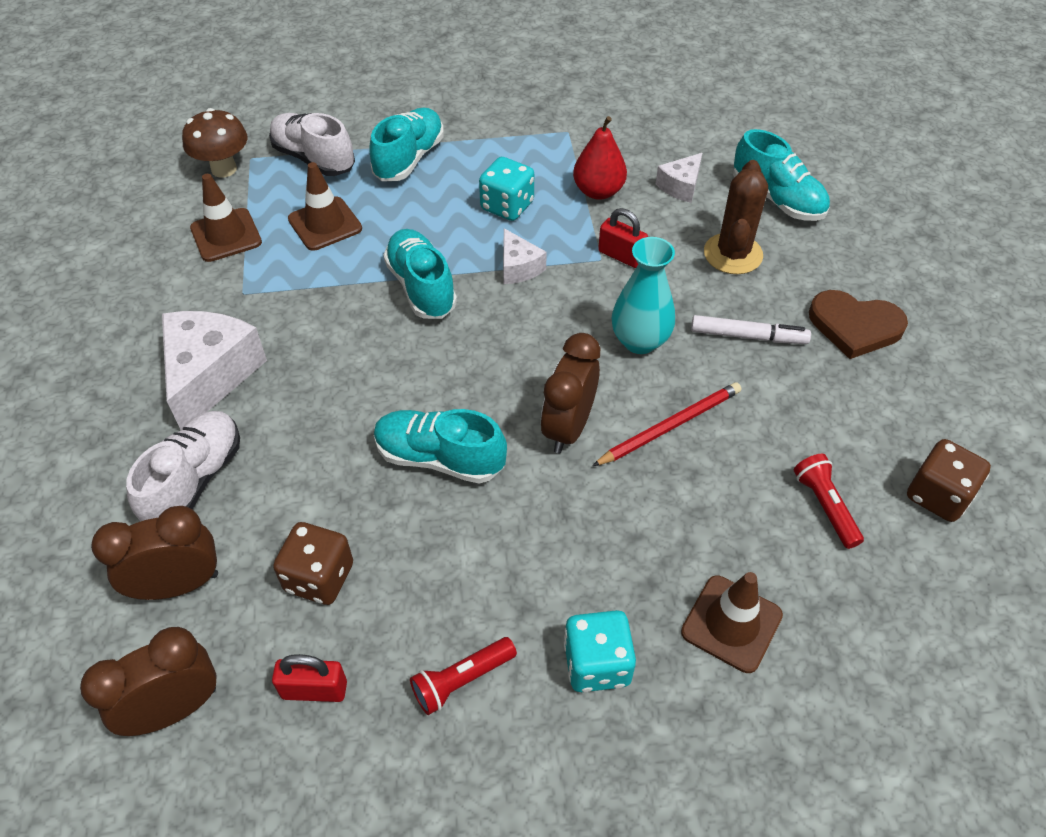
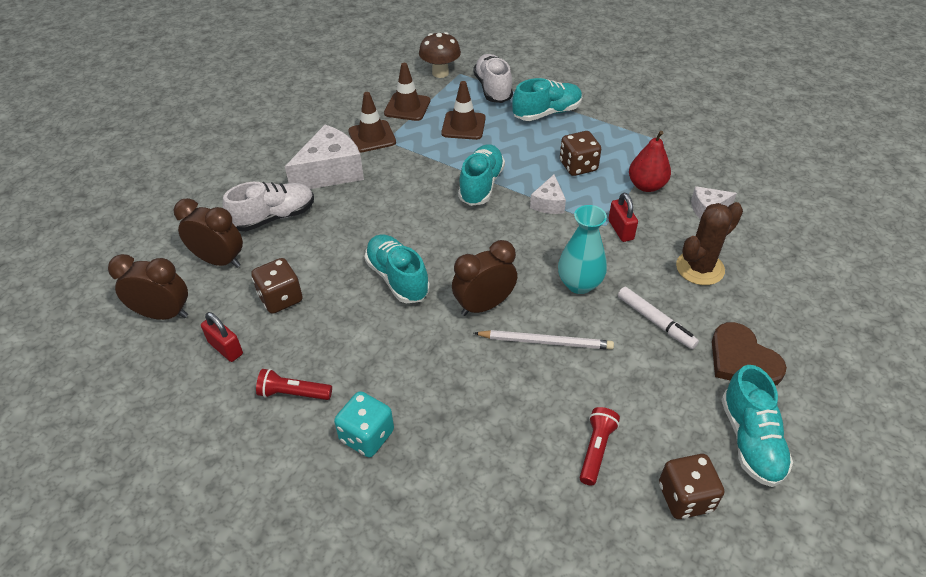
camera: 40 degrees right, 5 degrees down
turquoise dice [479,157,534,221] -> brown dice [560,131,601,176]
red pencil [592,382,741,466] -> white pencil [474,330,614,350]
brown traffic cone [681,572,783,673] -> brown traffic cone moved to [348,92,396,153]
turquoise shoe [733,129,830,221] -> turquoise shoe moved to [721,365,793,487]

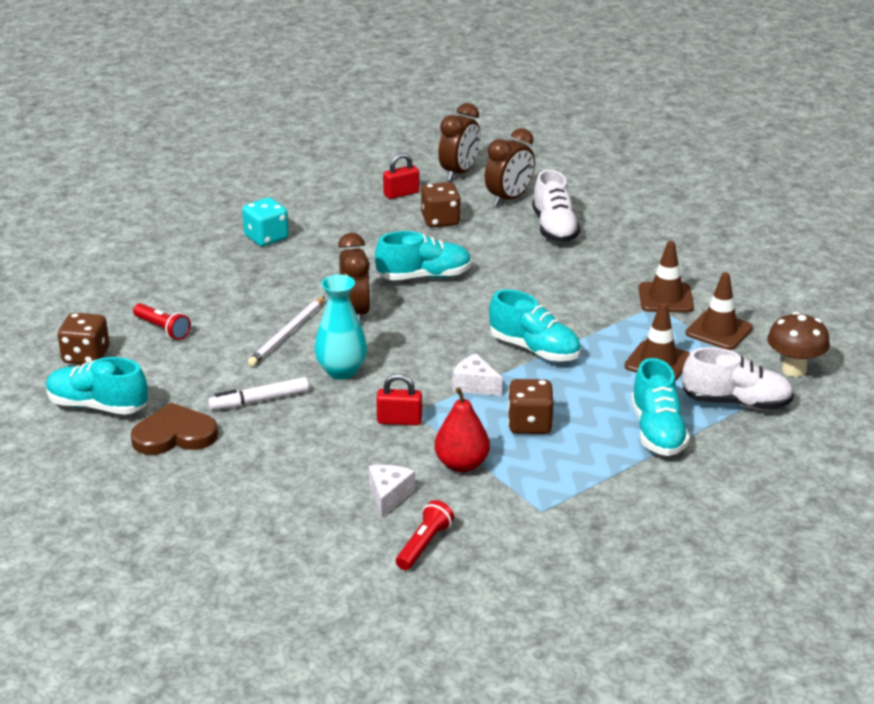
camera: 110 degrees right, 15 degrees down
red flashlight [256,369,332,400] -> red flashlight moved to [396,500,454,570]
white cheese [285,125,364,189] -> none
brown cactus [676,202,743,285] -> none

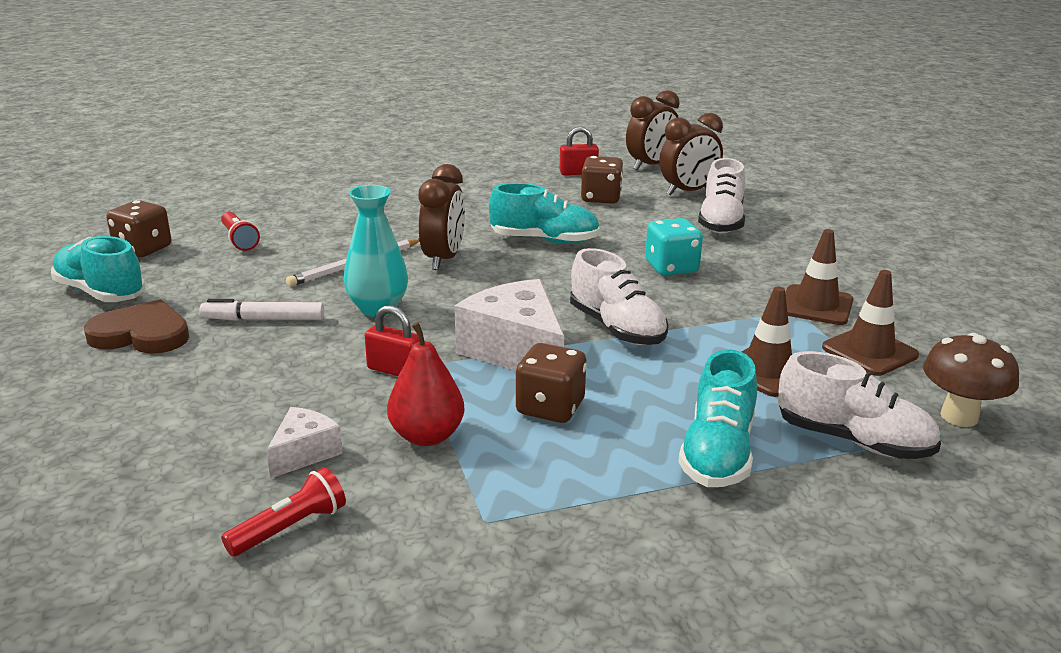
camera: 20 degrees right, 5 degrees down
turquoise dice [242,198,289,246] -> turquoise dice moved to [645,218,703,276]
white cheese [452,354,502,396] -> white cheese [455,279,564,371], size x1.90
turquoise shoe [489,289,581,361] -> white shoe [570,248,669,345]

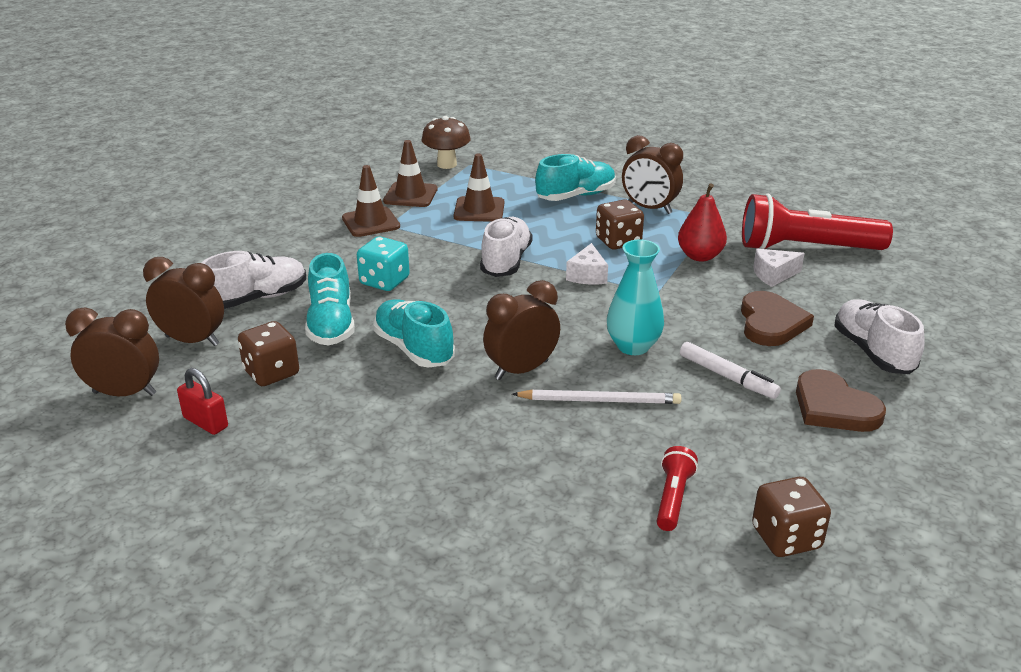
camera: 135 degrees left, 5 degrees up
turquoise shoe [51,236,145,302] -> turquoise shoe moved to [305,253,355,346]
red flashlight [221,467,346,557] -> red flashlight [742,193,893,250], size x2.16
red padlock [365,305,419,376] -> none
white cheese [455,279,564,371] -> white cheese [566,243,608,285], size x0.53
white shoe [778,351,941,459] -> white shoe moved to [834,299,925,374]
none -> brown clock [622,135,683,214]
none -> brown heart [741,291,814,346]

